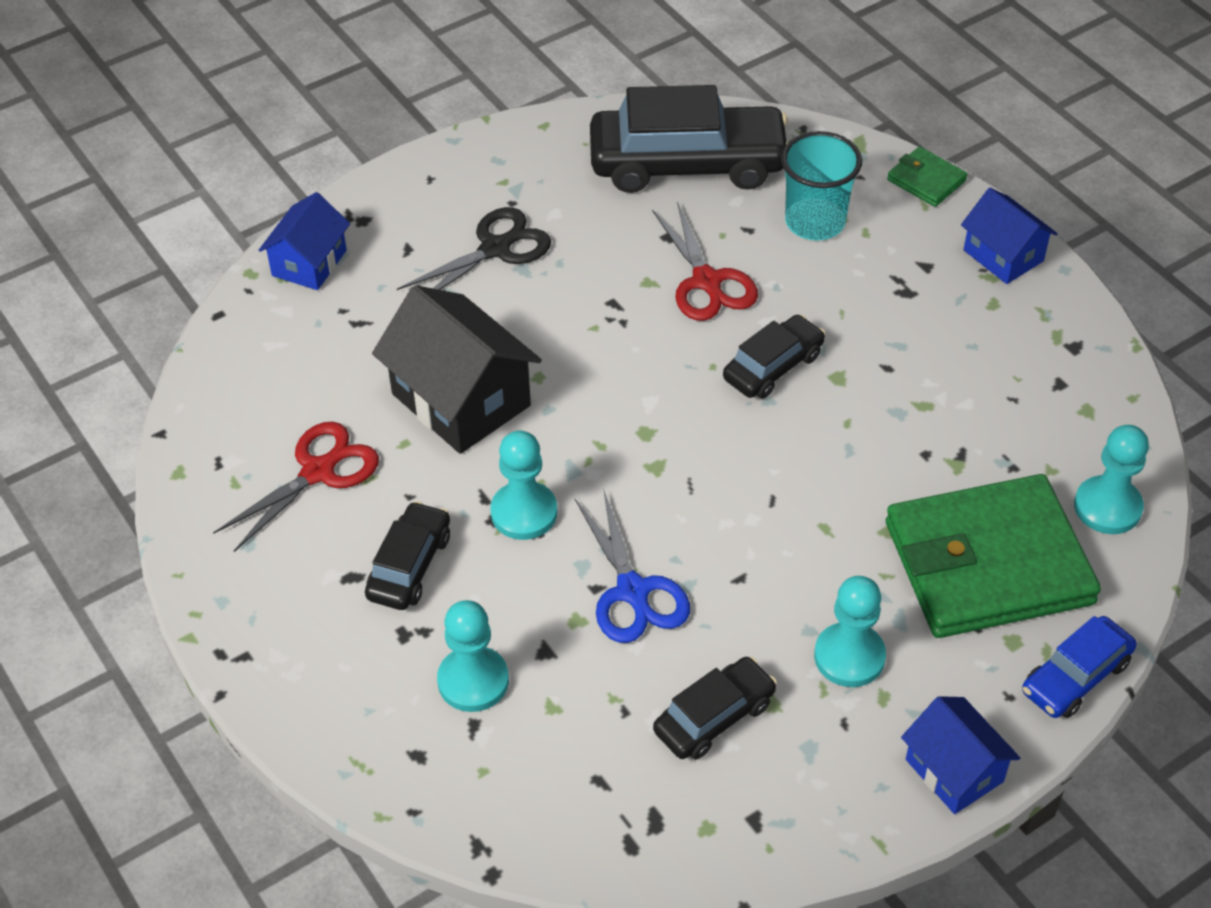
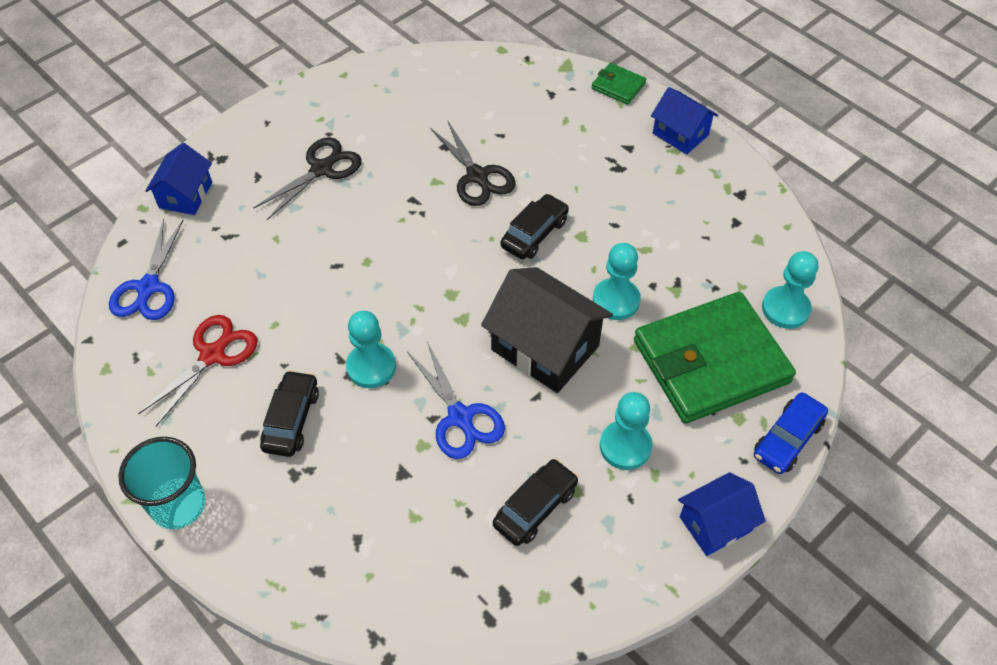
camera: 10 degrees left, 5 degrees up
black house [372,285,542,454] -> black house moved to [481,267,613,393]
turquoise pawn [437,600,509,712] -> turquoise pawn moved to [593,243,641,320]
black car [590,85,788,193] -> none
red scissors [652,201,758,321] -> black scissors [431,120,516,206]
turquoise cup [781,131,862,241] -> turquoise cup moved to [118,437,206,529]
blue house [901,696,1020,814] -> blue house turned 75 degrees counterclockwise [678,472,766,556]
none -> blue scissors [109,219,183,320]

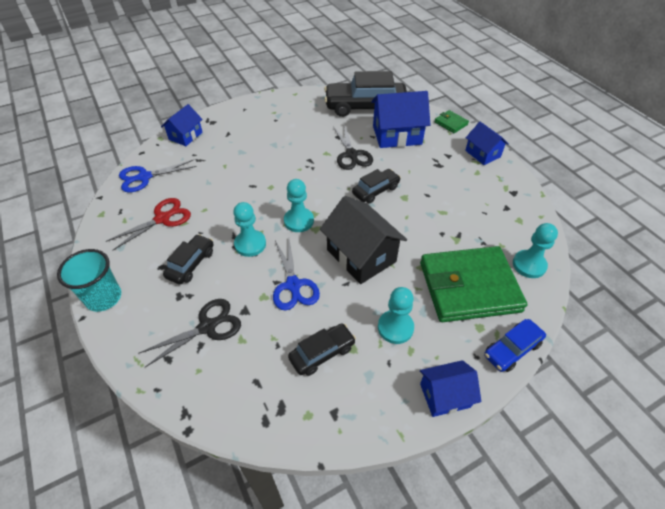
camera: 15 degrees right, 5 degrees down
blue scissors [109,219,183,320] -> blue scissors turned 45 degrees clockwise [119,159,197,192]
black scissors [253,137,362,220] -> black scissors moved to [139,299,241,367]
turquoise pawn [593,243,641,320] -> turquoise pawn moved to [284,179,314,232]
none -> black car [324,71,407,117]
none -> blue house [371,91,430,148]

